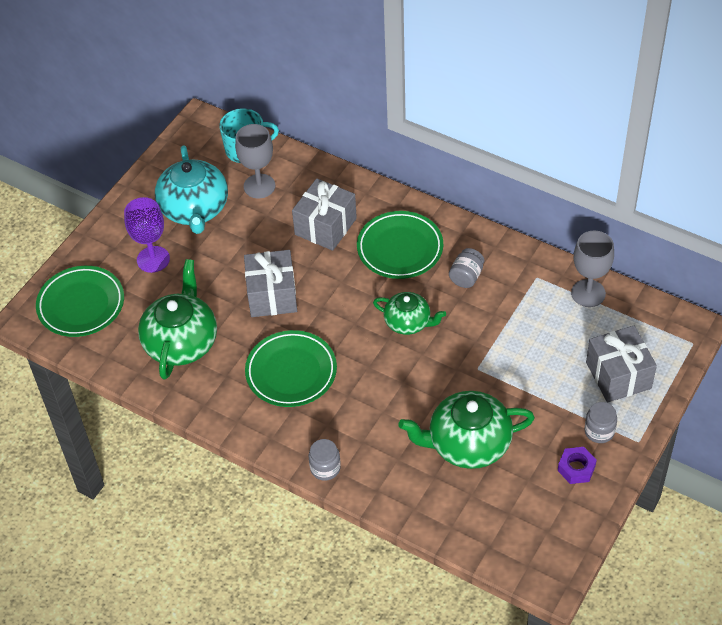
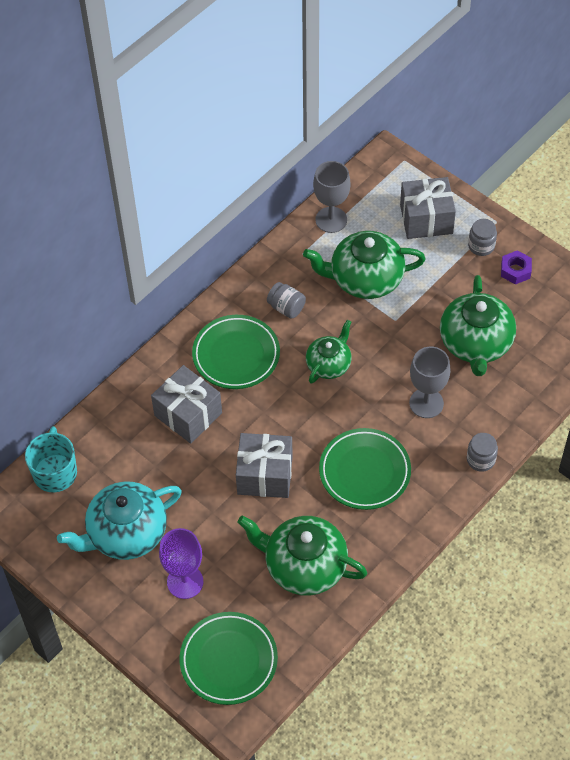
camera: 80 degrees left, 5 degrees up
turquoise teapot [155,146,228,234] -> turquoise teapot turned 150 degrees clockwise [57,481,182,560]
grey goblet [235,124,276,198] -> grey goblet moved to [409,347,450,418]
none -> green teapot [303,231,426,299]

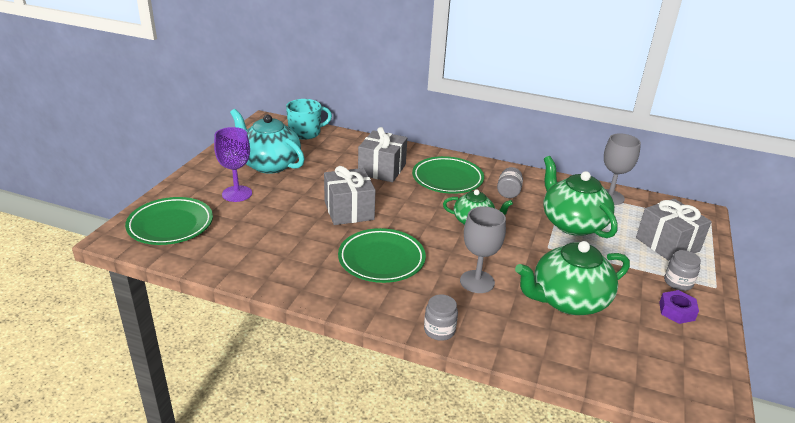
camera: 65 degrees right, 25 degrees down
green teapot [238,516,367,596] -> none

